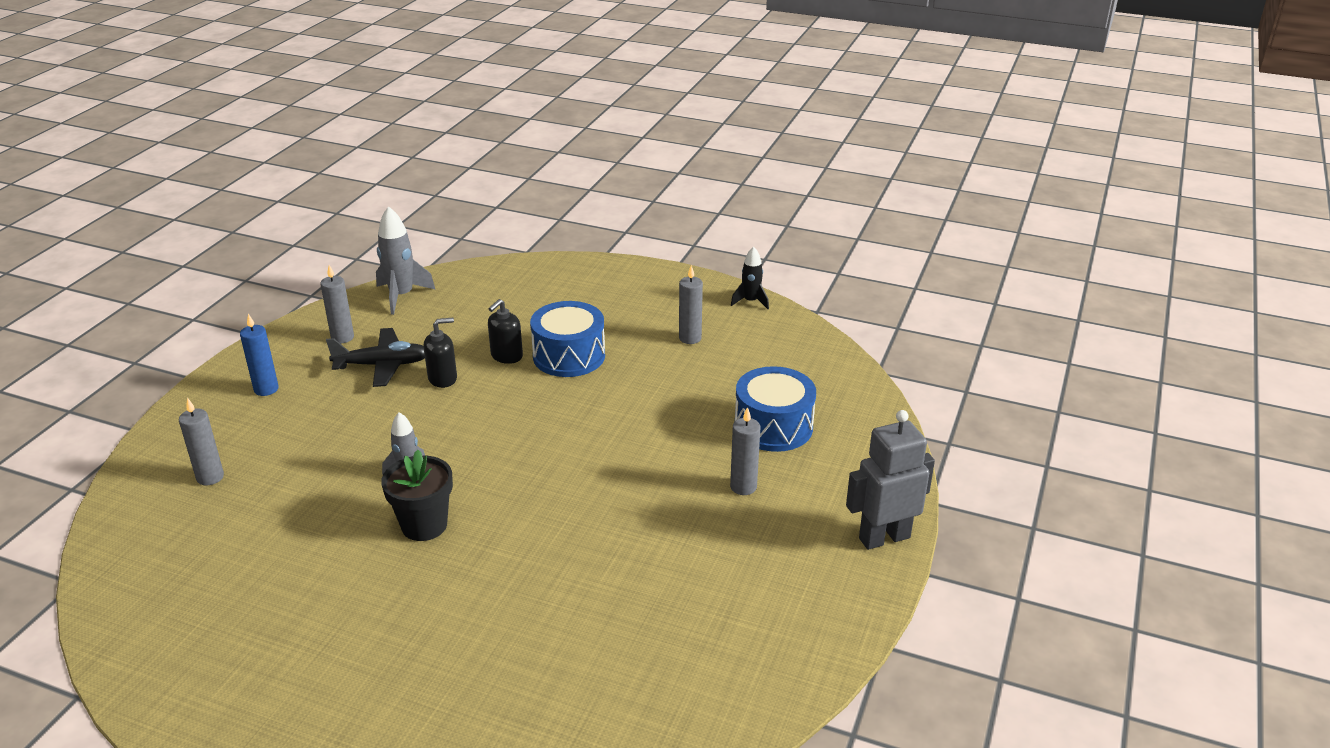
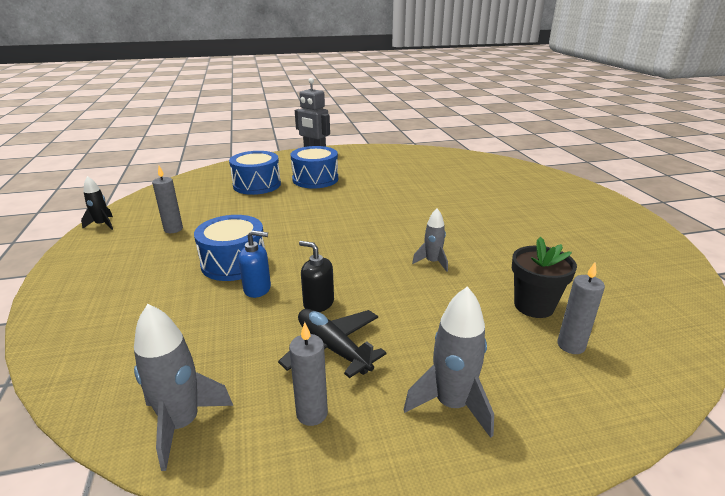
camera: 125 degrees left, 5 degrees down
blue candle [240,314,279,396] -> grey rocket [404,286,494,438]
black flower pot [381,450,453,541] -> black flower pot moved to [512,237,577,318]
black soap dispenser [488,299,523,364] -> blue soap dispenser [238,230,271,298]
grey candle [730,407,760,495] -> blue drum [291,146,338,189]

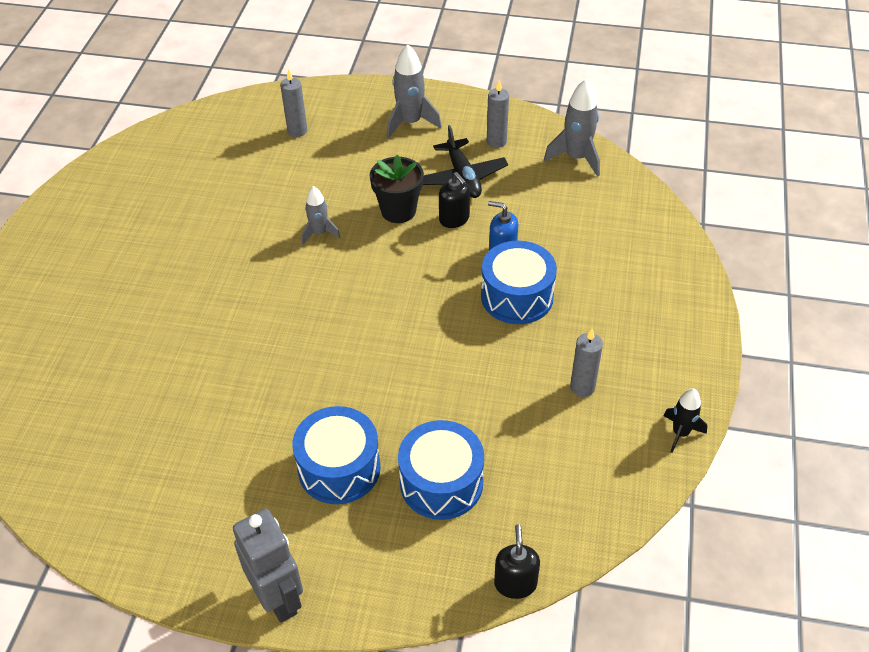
camera: 155 degrees left, 20 degrees up
black flower pot [512,237,577,318] -> black flower pot moved to [370,155,424,223]
none -> black soap dispenser [494,524,540,599]

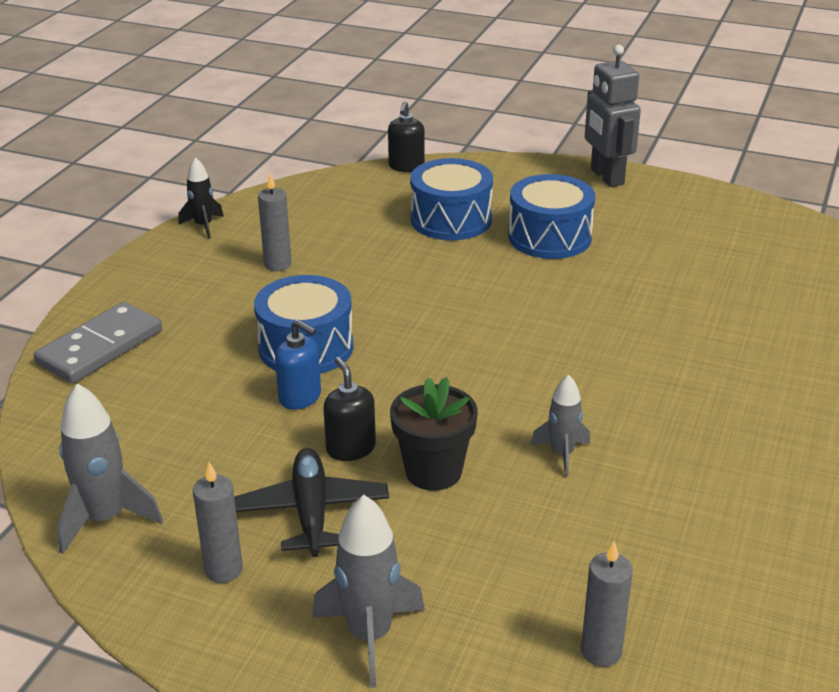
camera: 170 degrees left, 15 degrees down
none -> grey domino [34,302,162,383]

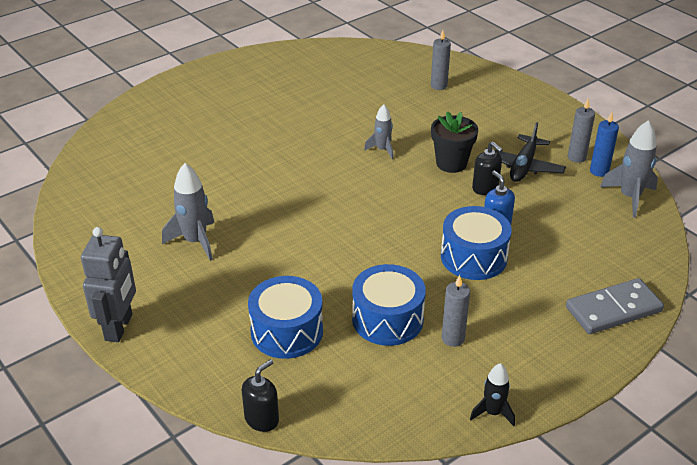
camera: 150 degrees left, 5 degrees up
grey rocket [312,495,425,688] -> grey rocket moved to [162,163,214,261]
black soap dispenser [323,357,376,461] -> black soap dispenser turned 45 degrees counterclockwise [472,142,503,195]
blue drum [508,174,595,259] -> blue drum moved to [352,264,426,346]
none -> blue candle [590,112,619,177]

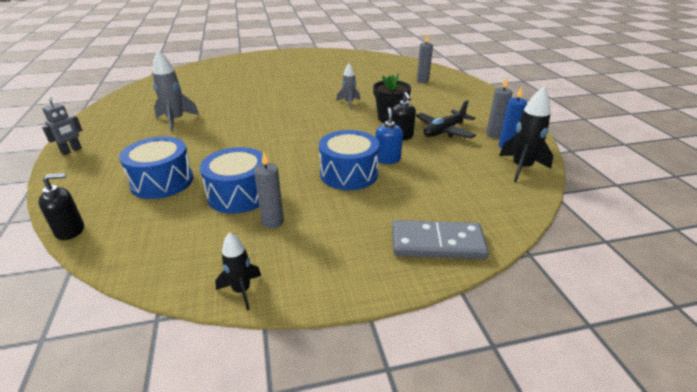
camera: 25 degrees right, 5 degrees down
grey robot [81,227,136,342] -> grey robot [42,97,82,155], size x0.60
grey rocket [600,120,658,218] -> black rocket [499,87,553,182]

